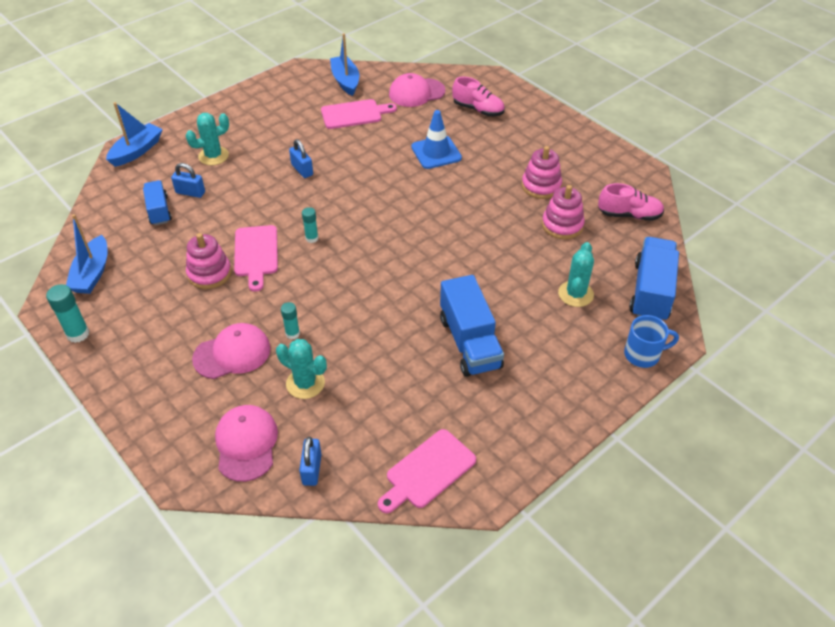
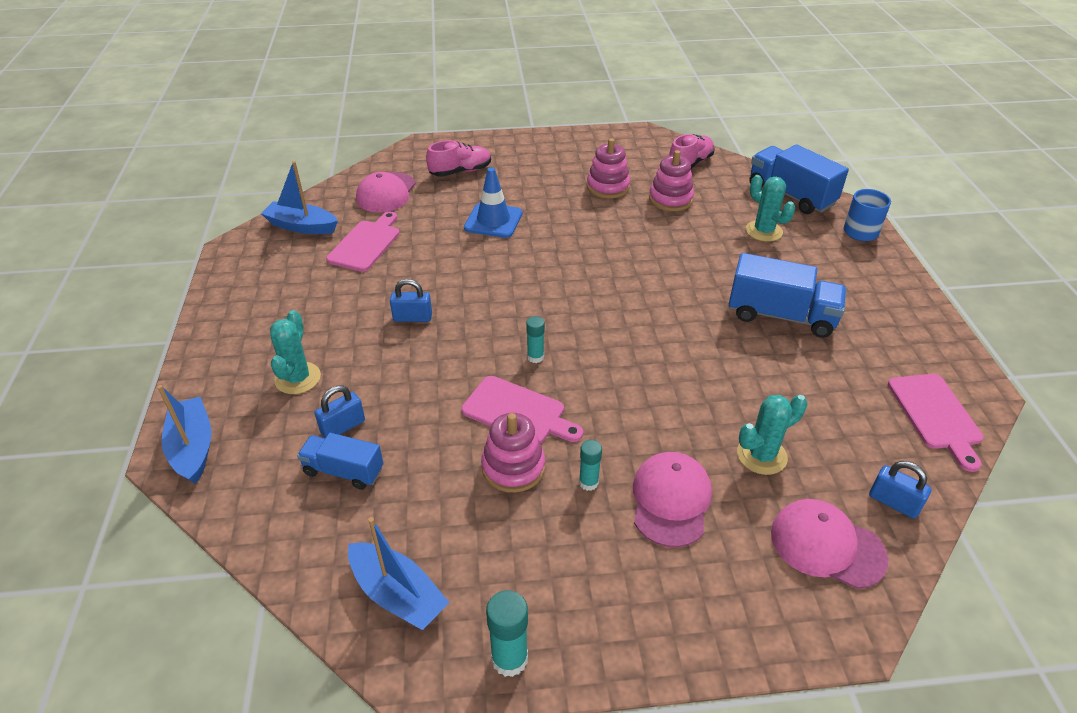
camera: 55 degrees left, 5 degrees down
turquoise glue stick [281,302,300,339] -> turquoise glue stick moved to [579,440,602,491]

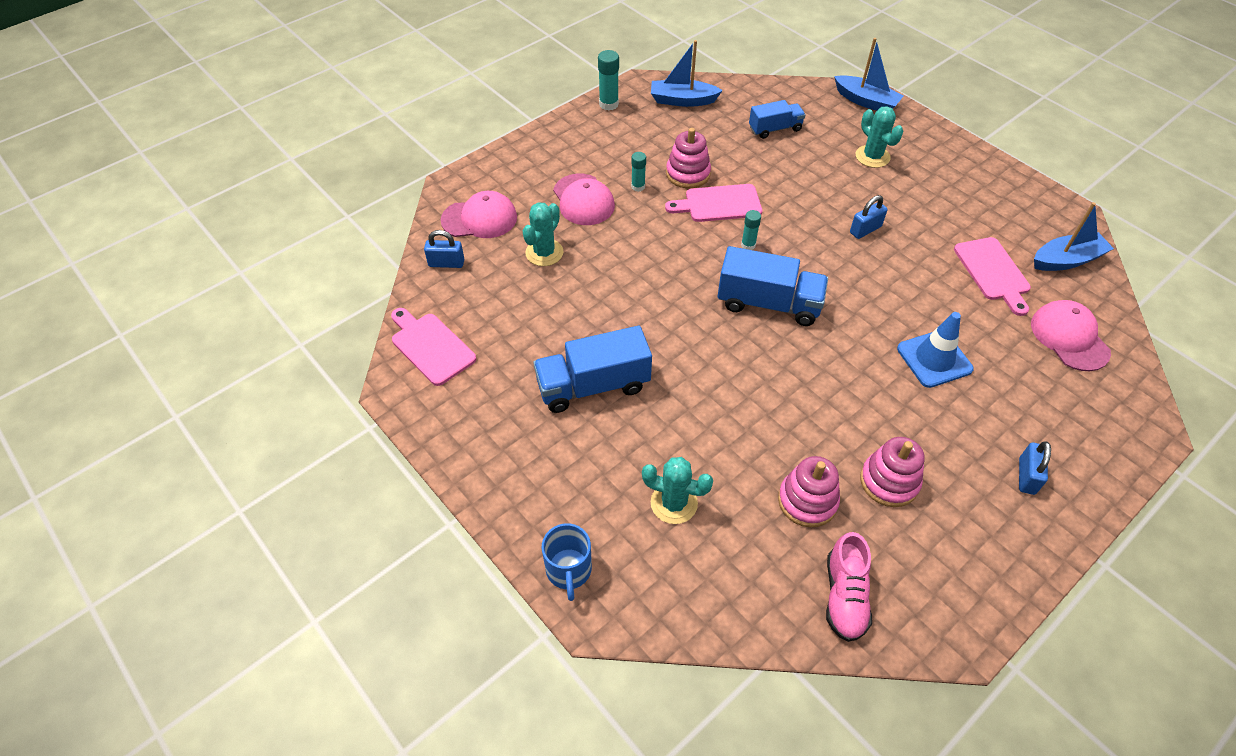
camera: 145 degrees right, 10 degrees up
blue padlock [315,386,365,438] -> blue padlock moved to [1019,441,1051,495]
pink shoe [426,140,491,177] -> none
blue truck [749,144,849,214] -> blue truck moved to [717,246,828,326]

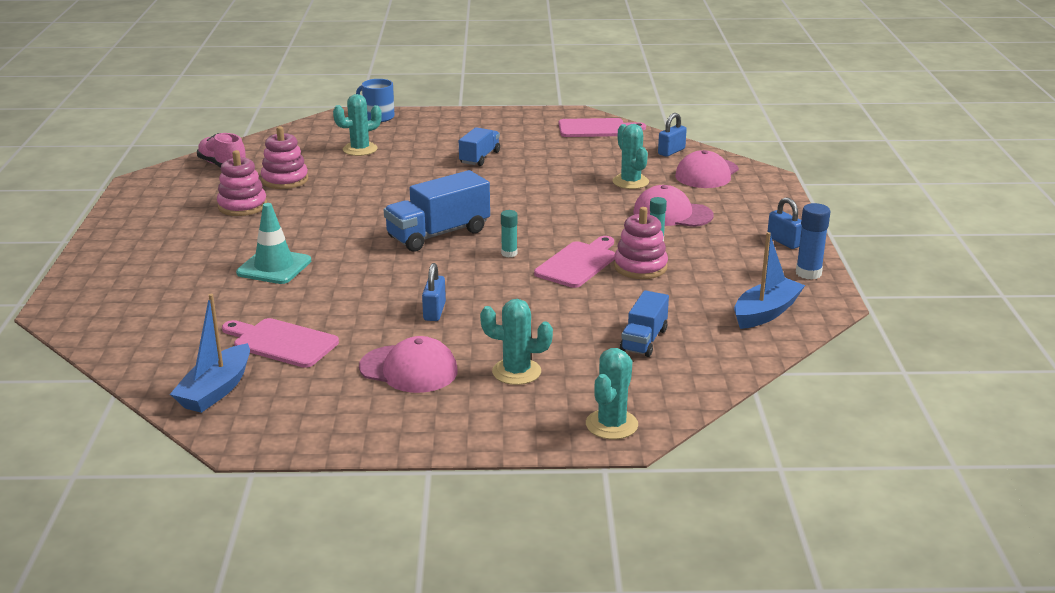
camera: 130 degrees right, 25 degrees down
blue truck [533,326,652,413] -> blue truck [459,127,500,166], size x0.61
turquoise glue stick [598,50,619,111] -> blue glue stick [796,203,831,279]
blue boat [834,38,904,111] -> turquoise cactus [586,348,638,439]
blue traffic cone [897,312,974,388] -> turquoise traffic cone [236,203,311,284]
blue padlock [1019,441,1051,495] -> blue padlock moved to [767,197,802,249]
pink cap [1031,300,1111,371] -> pink cap moved to [359,336,458,393]

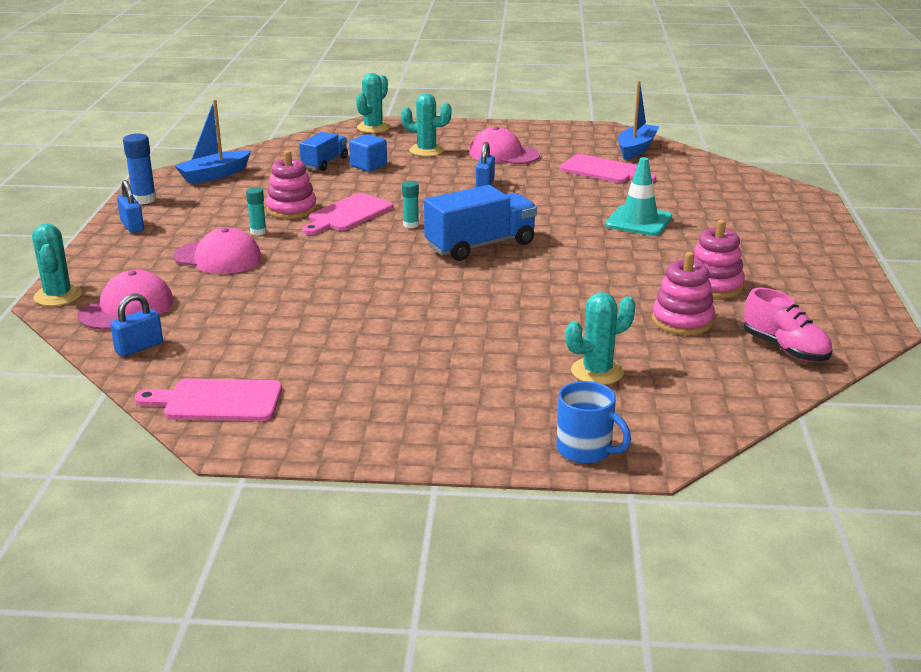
camera: 175 degrees left, 0 degrees up
blue truck [459,127,500,166] -> none
turquoise cactus [612,124,649,189] -> turquoise cactus moved to [32,223,82,306]
none -> blue cube [349,134,387,172]

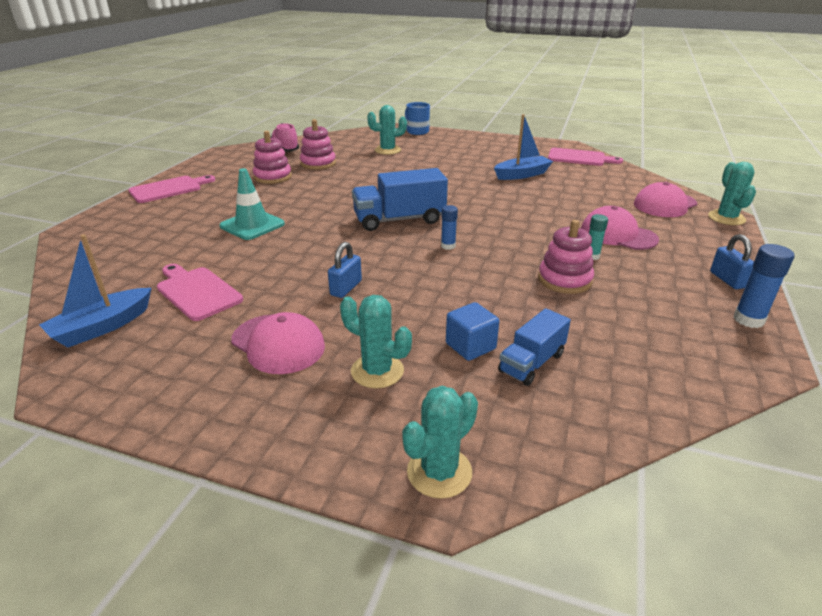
camera: 165 degrees left, 5 degrees up
blue padlock [110,293,163,357] -> none
blue boat [175,99,251,184] -> blue boat moved to [494,114,553,180]
pink cutting board [302,193,393,235] -> pink cutting board moved to [129,175,215,203]
turquoise glue stick [402,181,419,228] -> blue glue stick [441,205,458,250]

